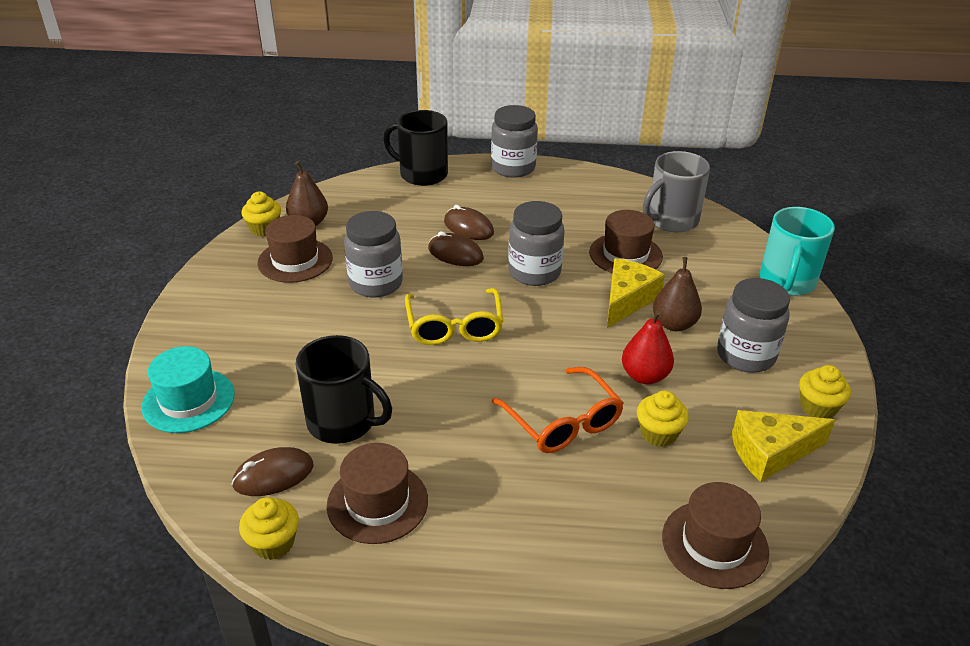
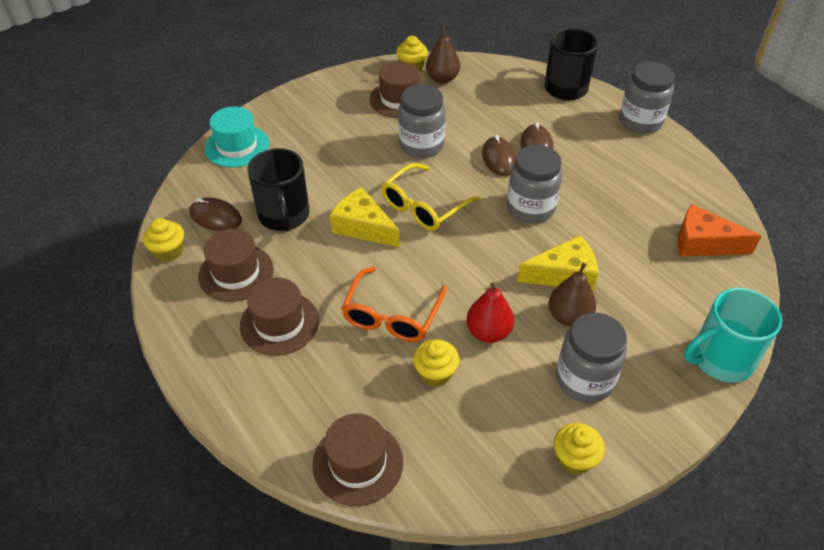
camera: 50 degrees right, 10 degrees up
brown hat [589,210,663,273] -> brown hat moved to [240,277,319,356]
grey mug [643,151,710,232] -> orange cheese [678,204,761,257]
yellow cheese [732,410,835,482] -> yellow cheese moved to [330,187,400,248]

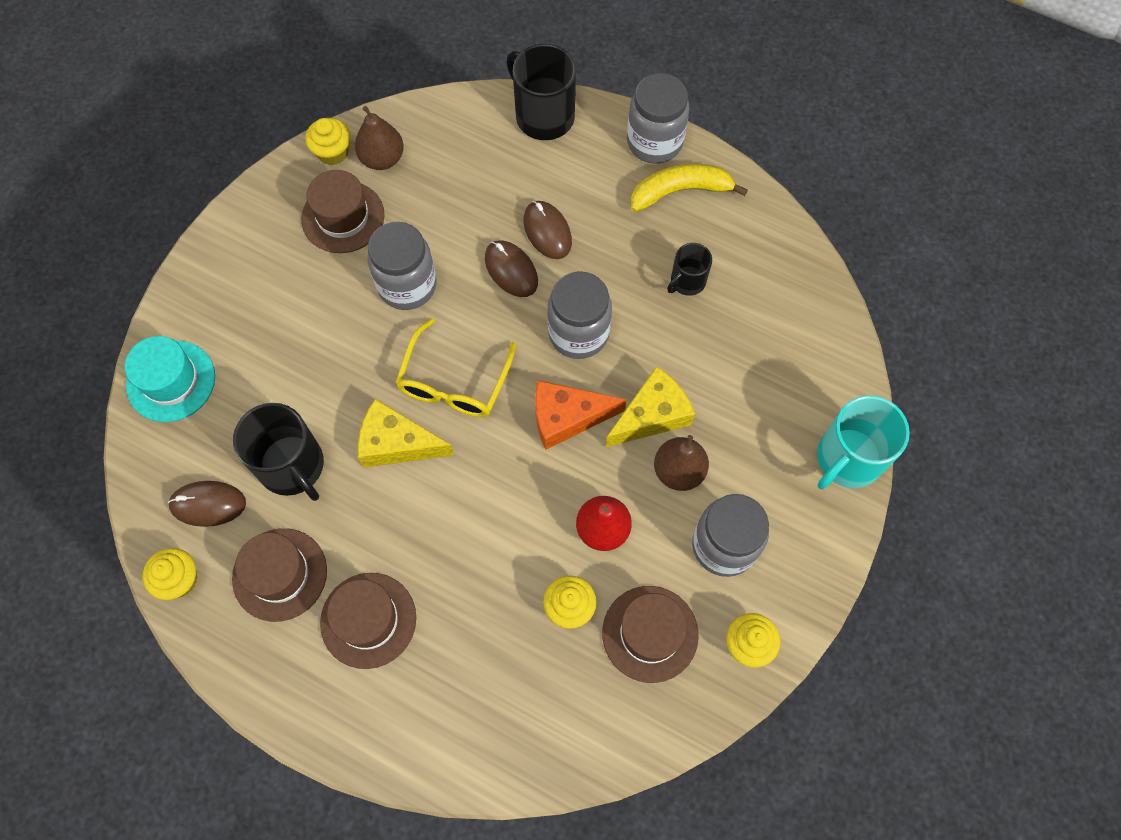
camera: 25 degrees left, 20 degrees up
brown hat [312,414,403,506] -> brown hat moved to [602,586,699,683]
orange glasses [341,267,446,342] -> none
orange cheese [678,204,761,257] -> orange cheese moved to [535,380,627,450]
none -> yellow banana [631,164,748,212]
none -> black mug [667,243,712,296]

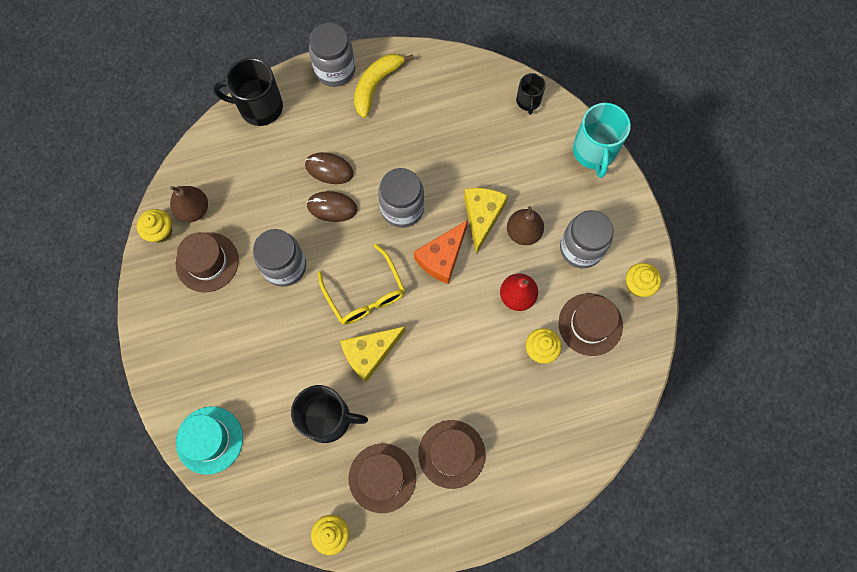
camera: 45 degrees left, 5 degrees up
brown mouse [168,481,246,527] -> none
black mug [667,243,712,296] -> black mug moved to [516,73,545,115]

